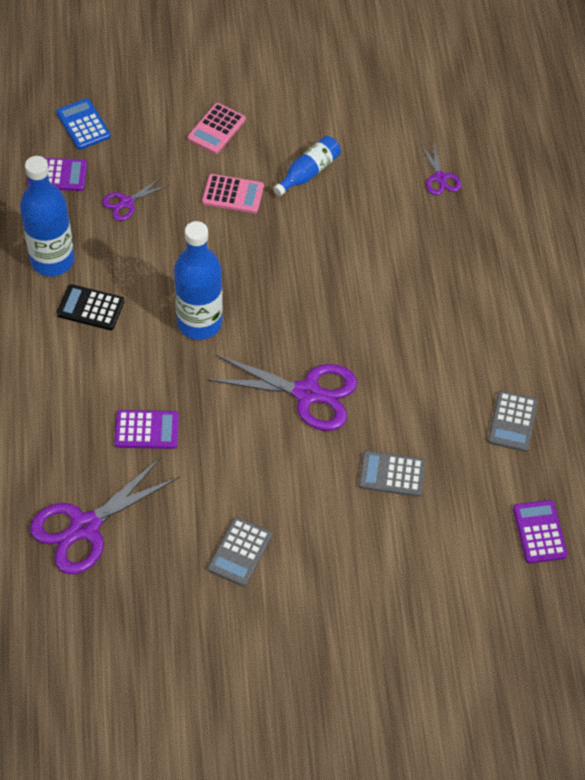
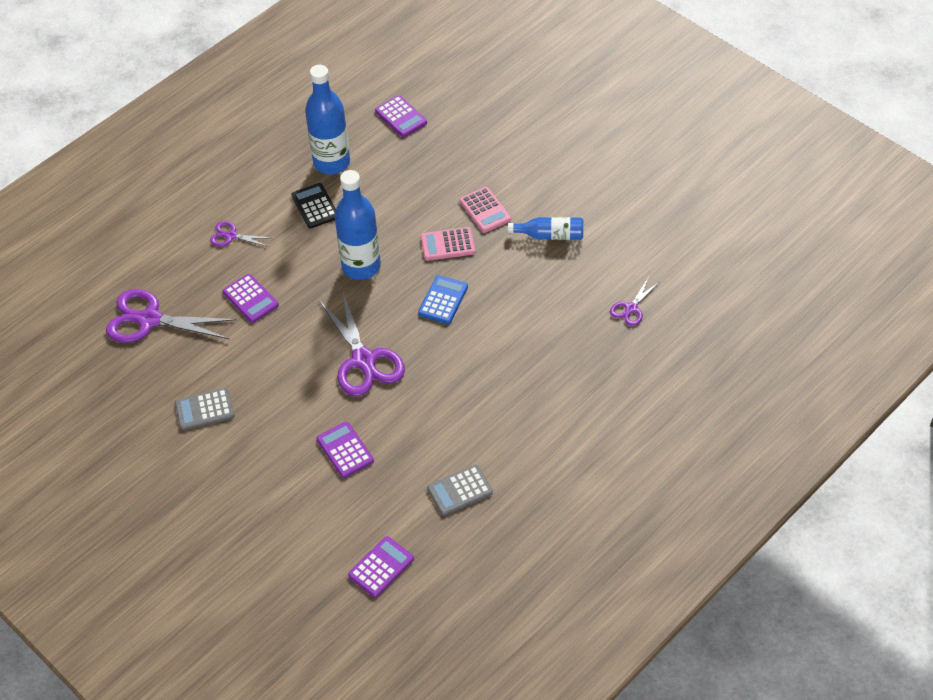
camera: 55 degrees right, 5 degrees down
blue calculator [56,98,111,150] -> blue calculator moved to [418,275,468,324]
purple scissors [102,177,169,221] -> purple scissors moved to [210,221,272,247]
pink calculator [188,103,246,154] -> pink calculator moved to [421,227,475,261]
grey calculator [359,451,426,497] -> purple calculator [316,422,374,478]

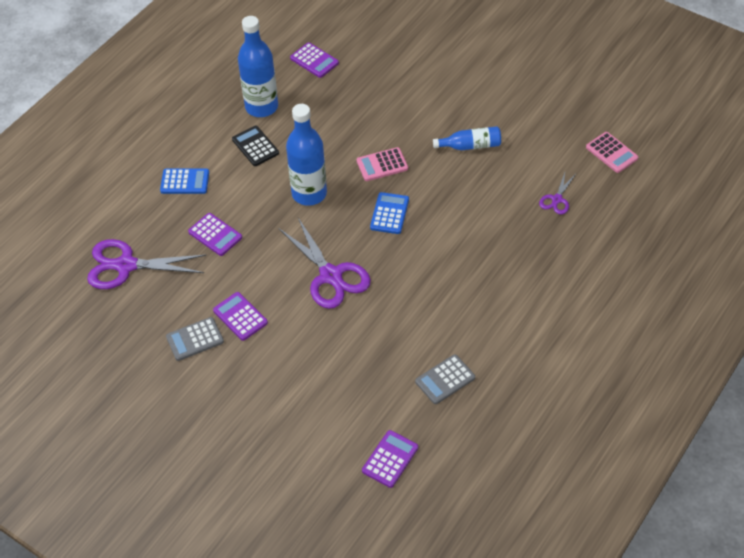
camera: 10 degrees left, 0 degrees up
purple scissors [210,221,272,247] -> blue calculator [160,168,209,194]
purple calculator [316,422,374,478] -> purple calculator moved to [213,292,268,341]
pink calculator [460,187,511,233] -> pink calculator moved to [586,132,638,173]

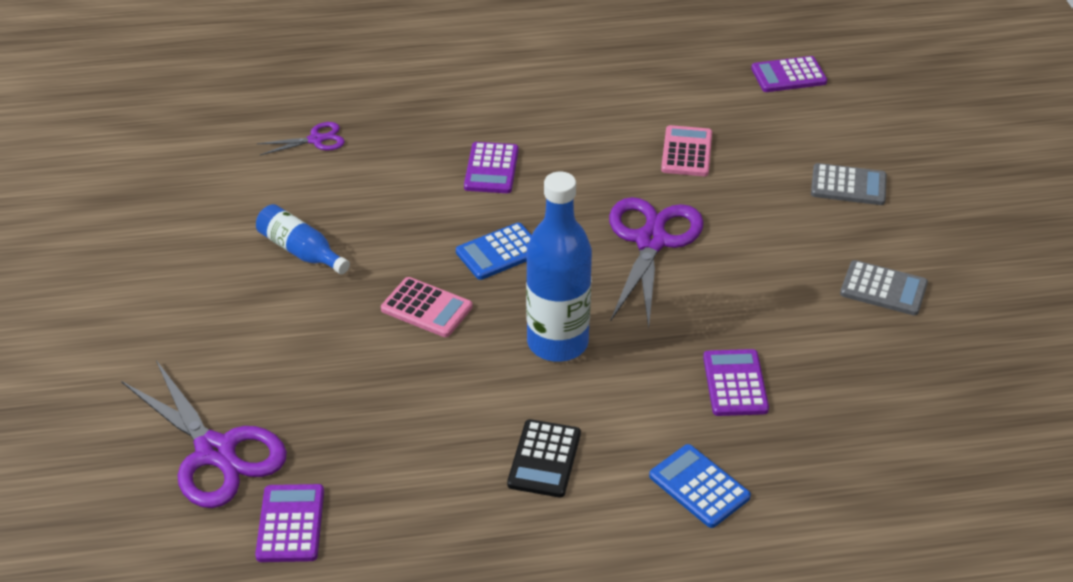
camera: 135 degrees left, 10 degrees down
purple scissors [87,239,206,289] -> purple scissors moved to [121,360,287,508]
purple calculator [213,292,268,341] -> purple calculator moved to [464,142,519,193]
blue bottle [238,16,278,117] -> none
grey calculator [415,354,475,404] -> grey calculator moved to [811,163,887,205]
pink calculator [586,132,638,173] -> pink calculator moved to [661,125,712,176]

